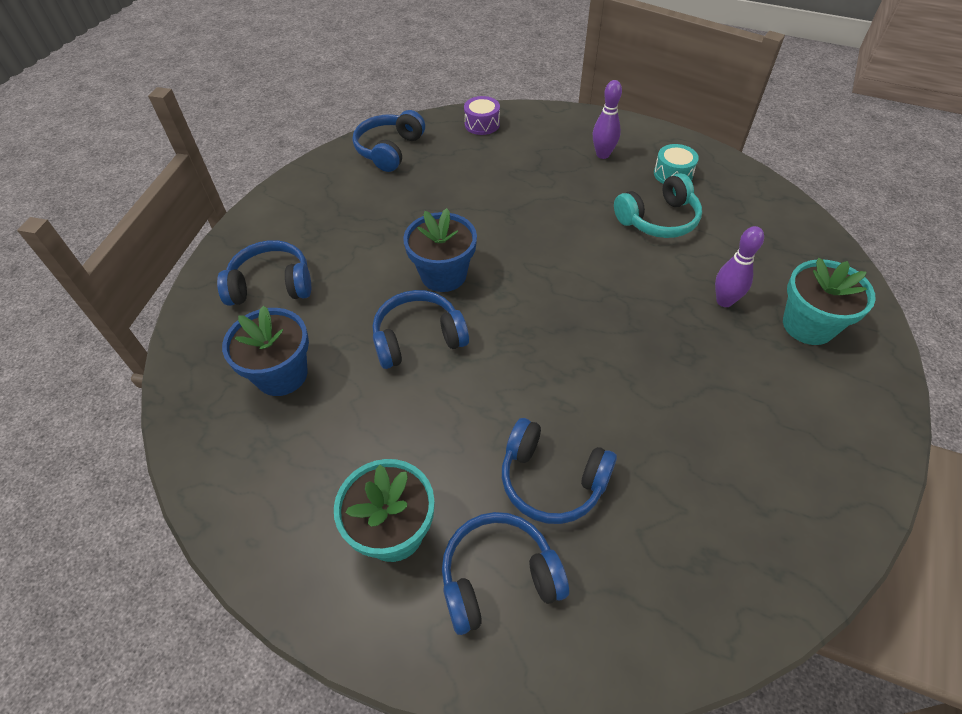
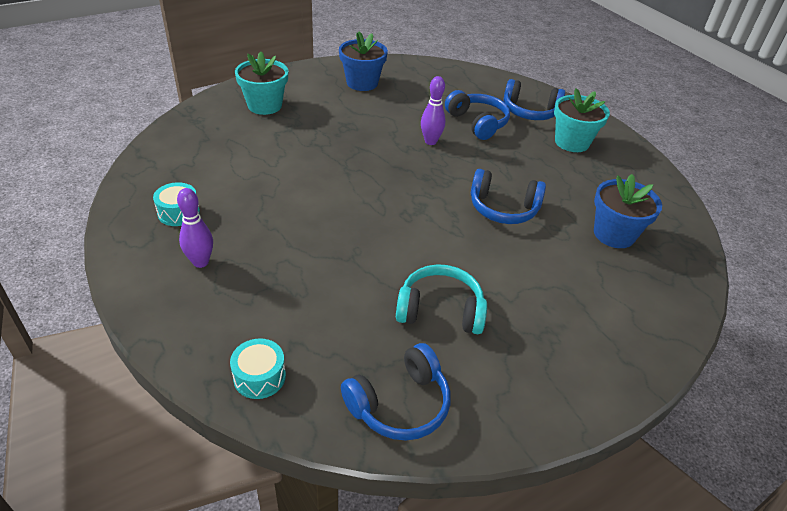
camera: 150 degrees left, 10 degrees down
blue headphones [217,240,311,306] -> none
blue flower pot [403,208,477,292] -> blue flower pot moved to [339,32,388,91]
purple drum [464,96,500,135] -> turquoise drum [230,338,286,399]
turquoise headphones [614,173,702,238] -> turquoise headphones moved to [396,264,487,334]
purple bowling pin [715,226,764,307] -> purple bowling pin moved to [421,76,446,145]

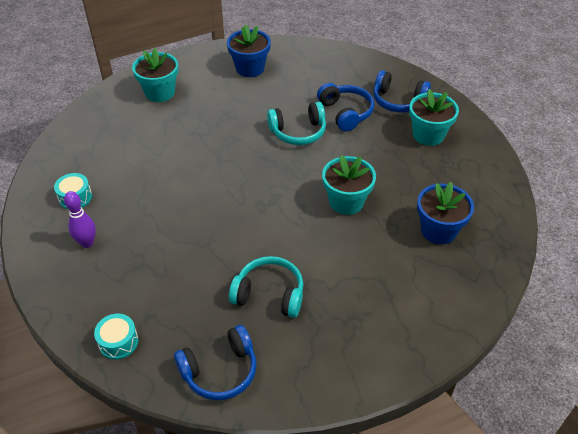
camera: 10 degrees right, 5 degrees up
purple bowling pin [421,76,446,145] -> turquoise headphones [267,102,326,145]
blue headphones [471,169,546,224] -> turquoise flower pot [322,155,376,215]

